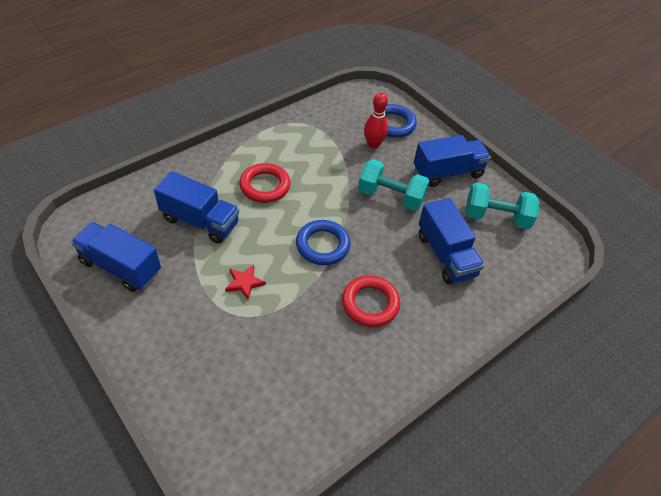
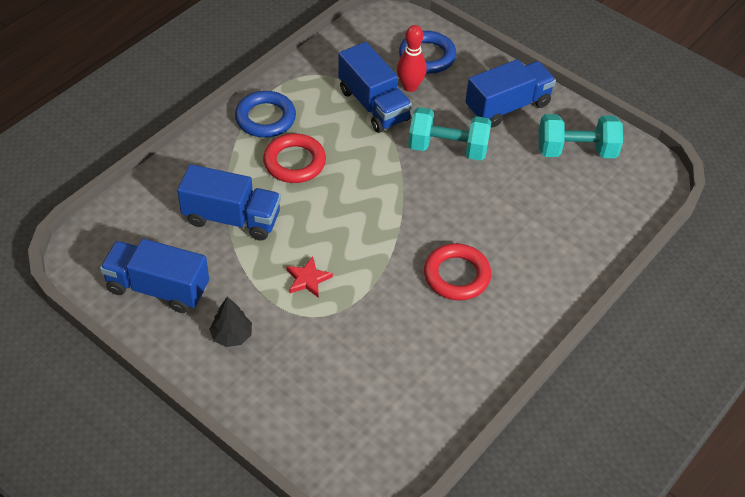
camera: 10 degrees left, 0 degrees up
blue ring [296,220,351,265] -> blue ring moved to [235,91,296,138]
blue truck [419,198,484,284] -> blue truck moved to [338,42,412,133]
none -> black tree [209,297,252,347]

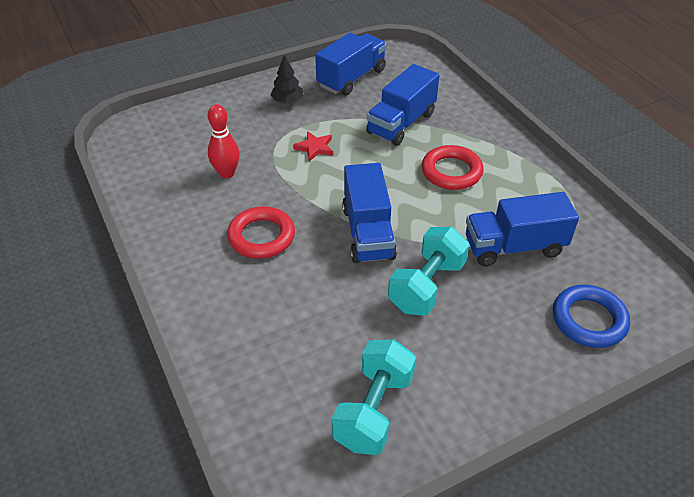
camera: 115 degrees right, 5 degrees down
blue ring [235,91,296,138] -> none
red bowling pin [397,25,427,92] -> red bowling pin moved to [208,104,240,178]
blue truck [465,59,556,128] -> blue truck moved to [342,163,397,263]

